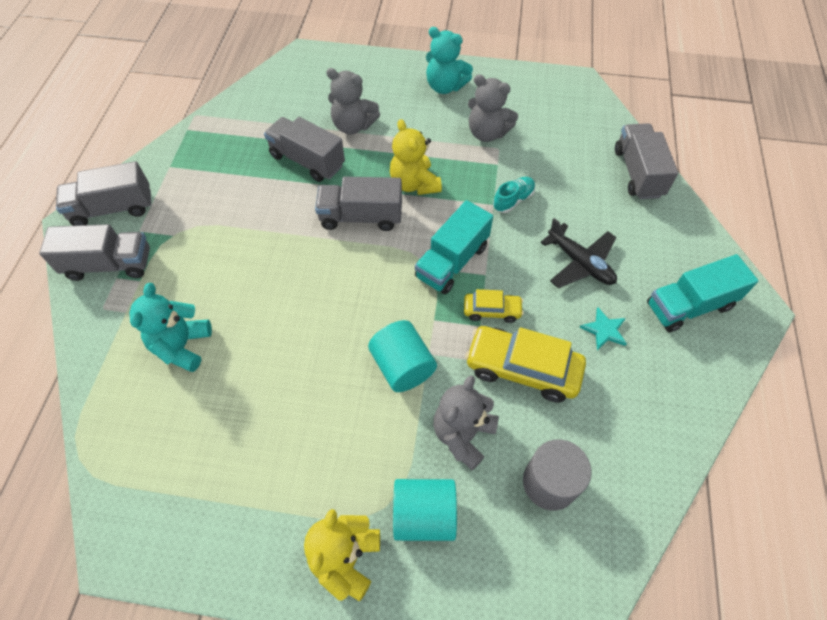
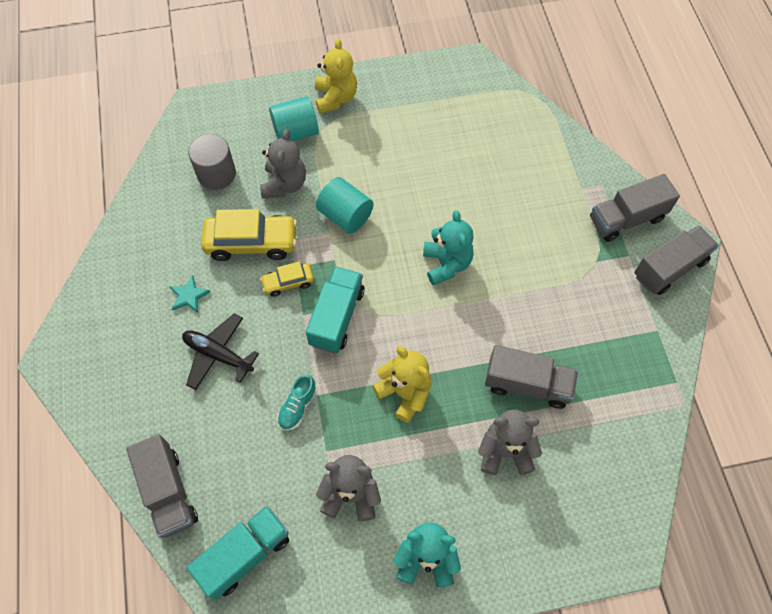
camera: 160 degrees right, 5 degrees up
turquoise teddy bear [129,283,212,372] -> turquoise teddy bear moved to [423,210,474,286]
grey truck [315,177,402,231] -> none
turquoise truck [647,254,758,332] -> turquoise truck moved to [187,506,289,600]

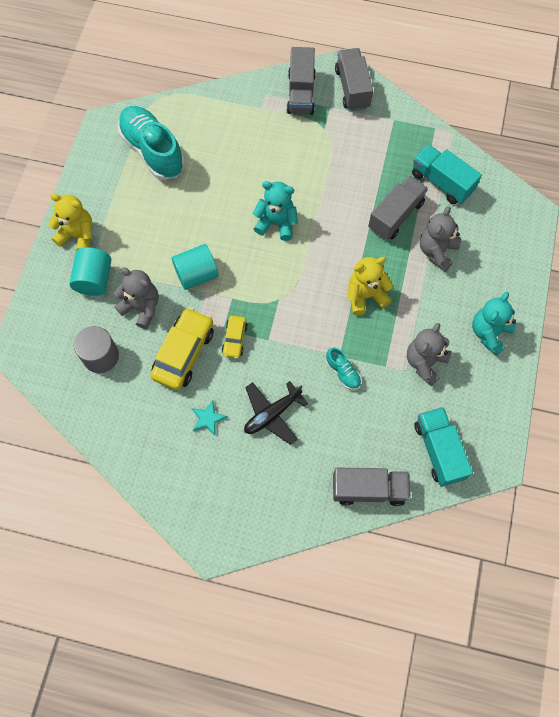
camera: 65 degrees left, 5 degrees up
turquoise truck [306,266,365,353] -> turquoise truck moved to [412,144,482,204]
none -> turquoise shoe [118,106,185,180]

